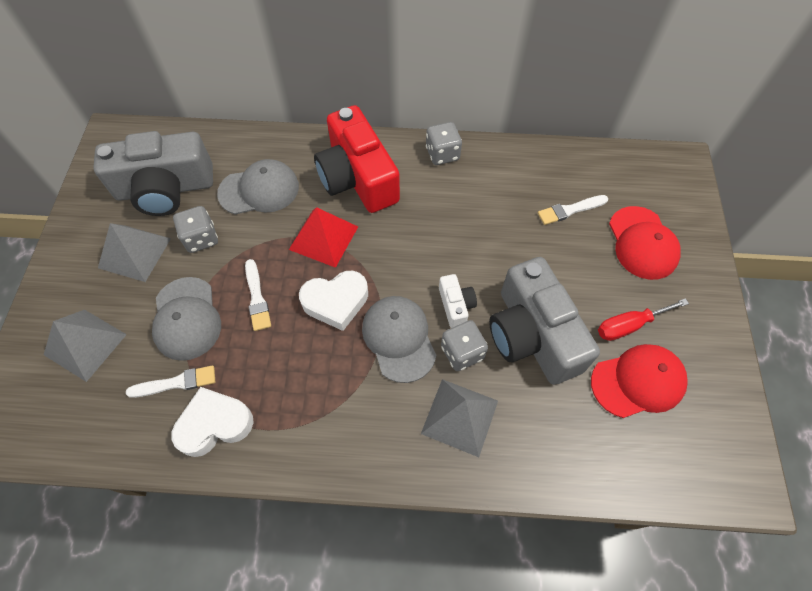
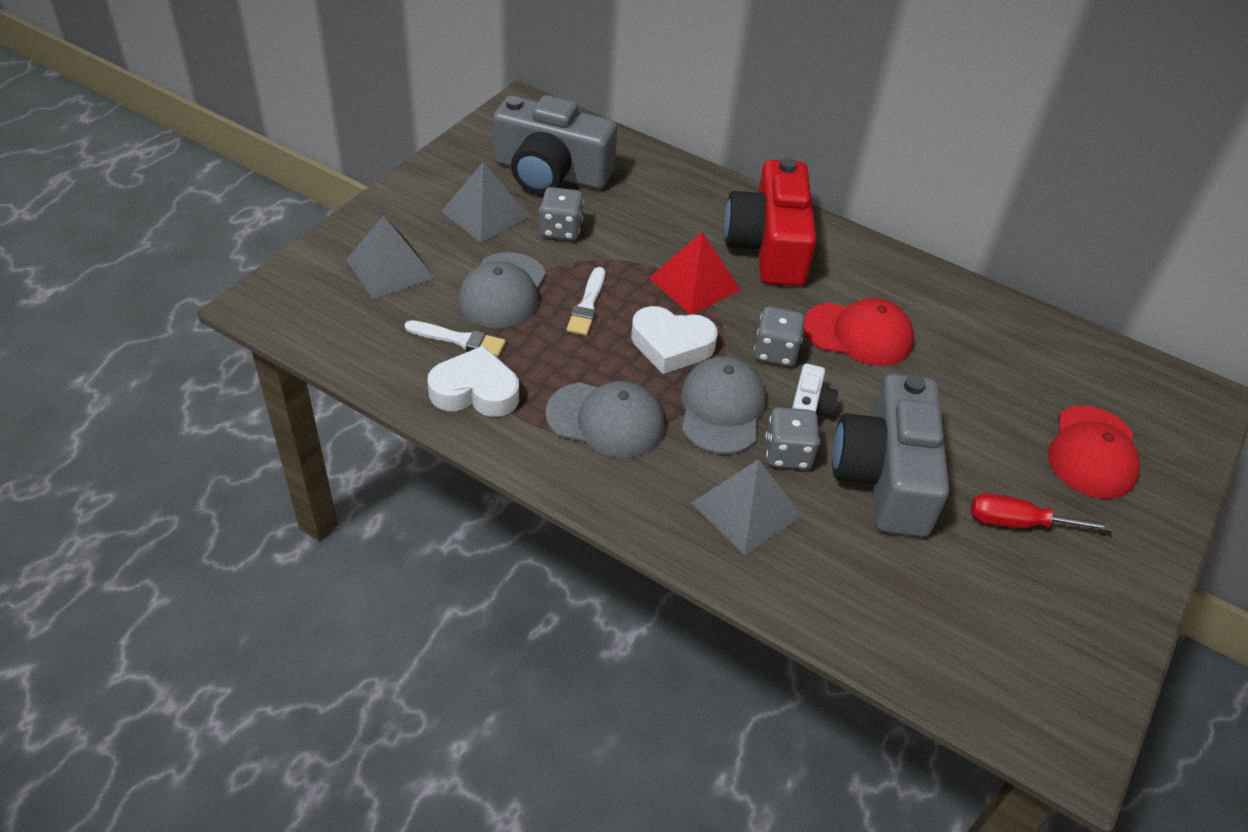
camera: 25 degrees right, 15 degrees down
grey cap [217,159,299,214] -> grey cap moved to [545,381,665,458]
grey dice [426,122,462,165] -> grey dice moved to [754,307,805,366]
white brush [538,195,608,225] -> none
red cap [591,344,688,418] -> red cap moved to [804,298,914,366]

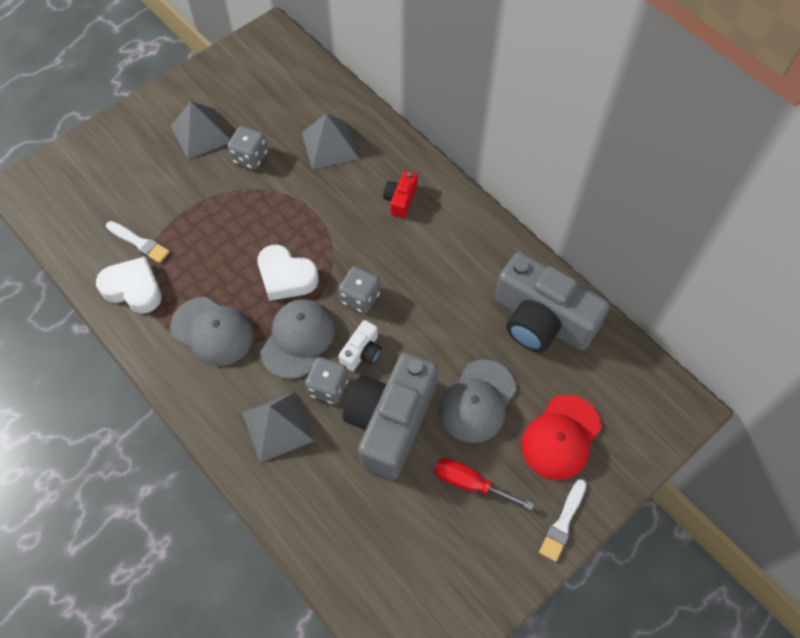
camera: 20 degrees right, 15 degrees up
grey pyramid [346,215,435,299] -> grey pyramid moved to [302,113,359,170]
grey cap [458,252,546,328] -> grey cap moved to [439,360,517,443]
grey camera [493,95,617,195] -> grey camera moved to [495,252,610,352]
white brush [566,267,605,336] -> white brush moved to [539,479,587,562]
red pyramid [649,232,741,315] -> none
red camera [724,158,816,286] -> red camera [383,171,418,218], size x0.44
red cap [804,298,914,366] -> none

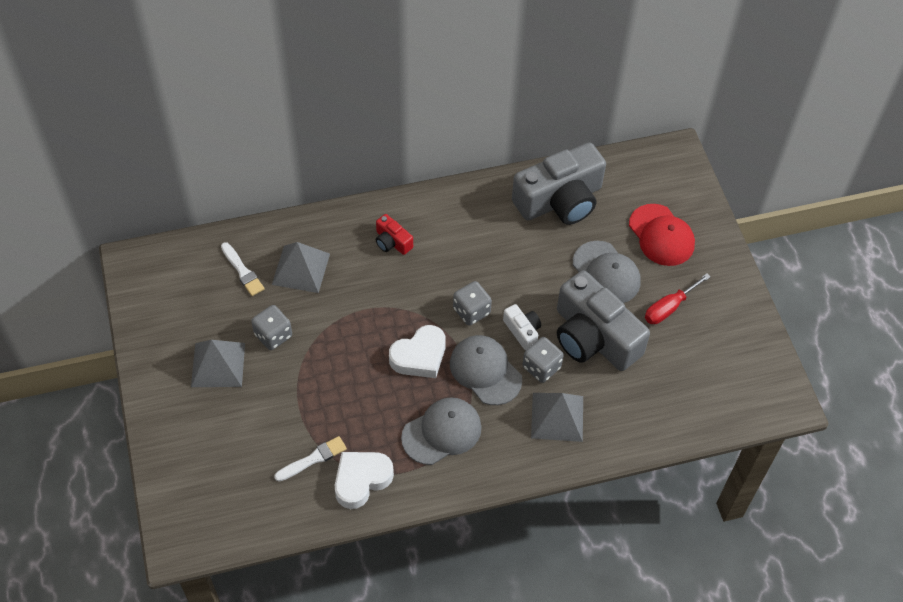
camera: 65 degrees left, 5 degrees down
white brush [539,479,587,562] -> white brush moved to [221,242,265,296]

